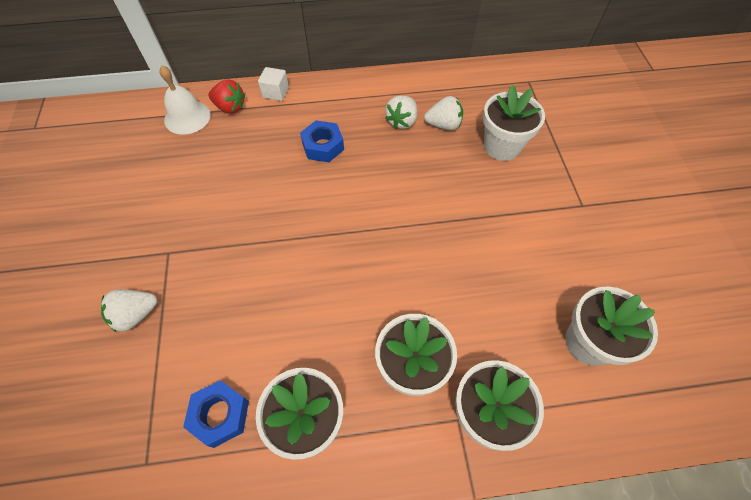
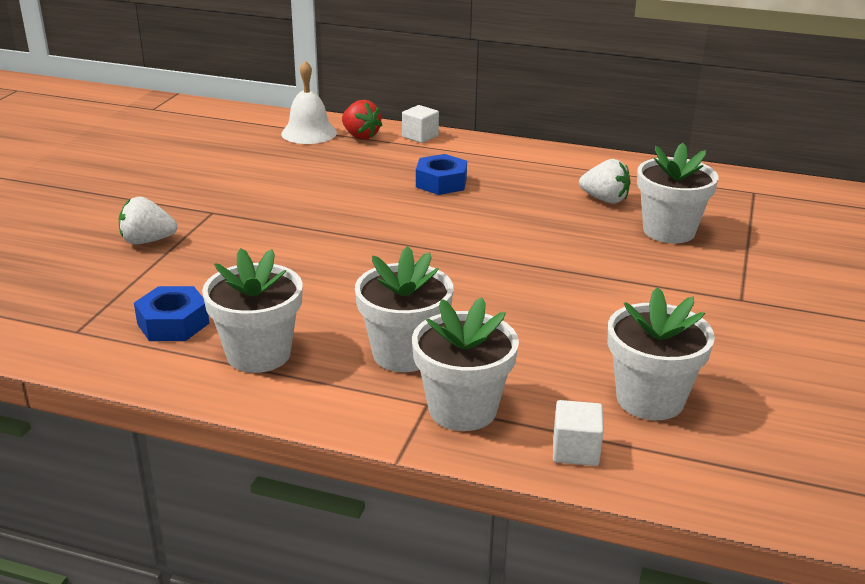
camera: 25 degrees right, 30 degrees down
white strawberry [385,95,417,129] -> none
none -> white cube [553,400,604,466]

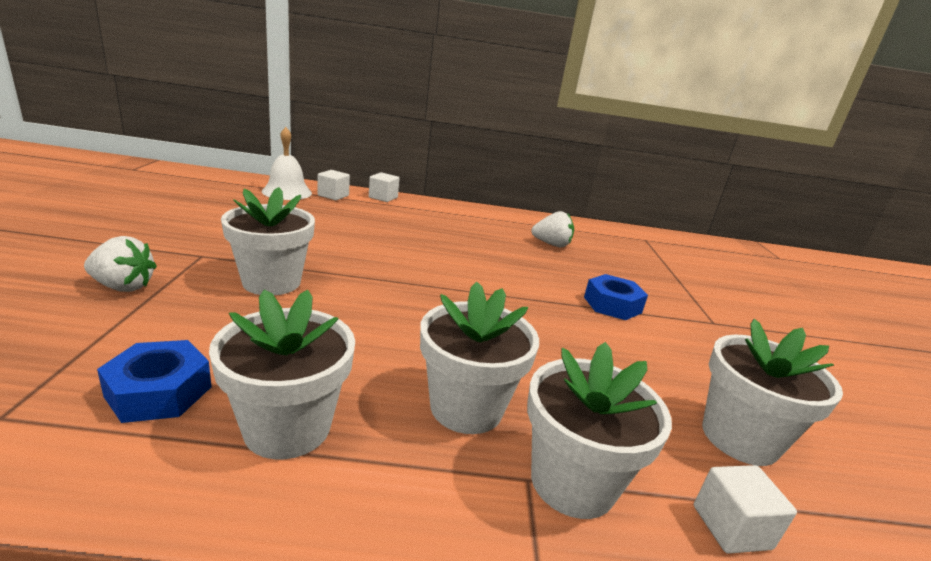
camera: 20 degrees left, 5 degrees down
white strawberry [119,197,177,245] -> white strawberry turned 150 degrees counterclockwise [84,236,157,292]
red strawberry [342,100,382,140] -> white cube [318,170,350,200]
blue nut [416,154,467,195] -> blue nut moved to [584,274,648,320]
white flower pot [637,143,718,243] -> white flower pot moved to [221,187,315,296]

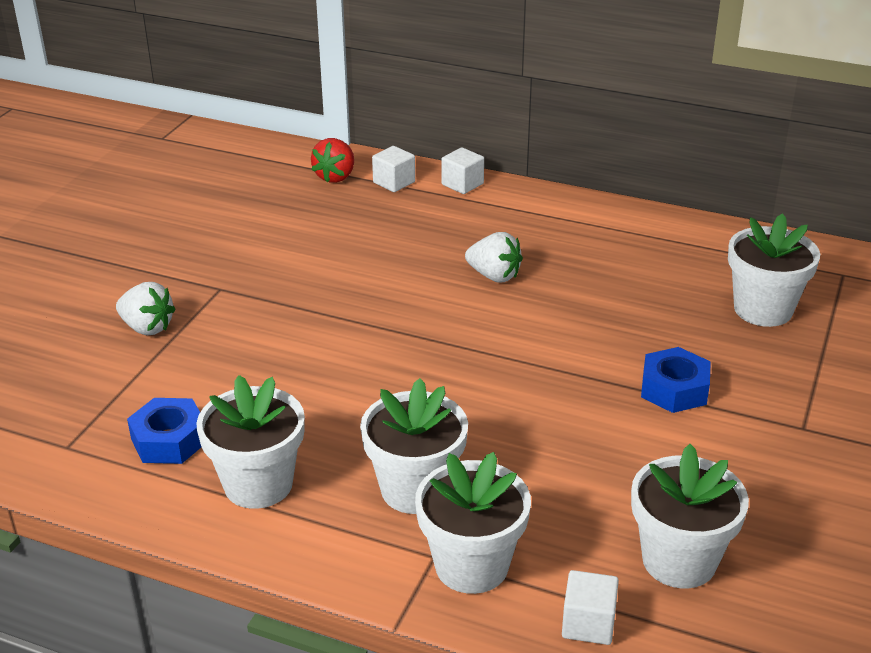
camera: 25 degrees right, 10 degrees up
white flower pot [221,187,315,296] -> white flower pot moved to [728,213,820,327]
white bell [262,127,312,200] -> red strawberry [311,138,354,183]
white strawberry [531,211,574,247] -> white strawberry moved to [465,232,523,283]

